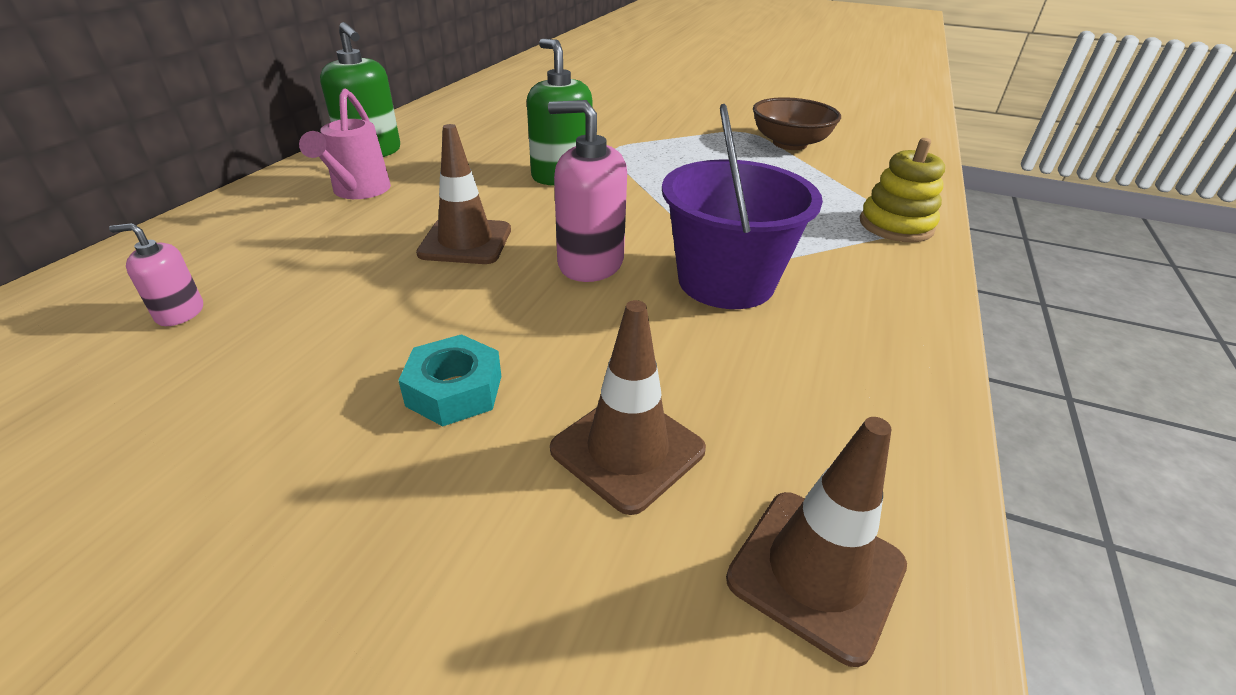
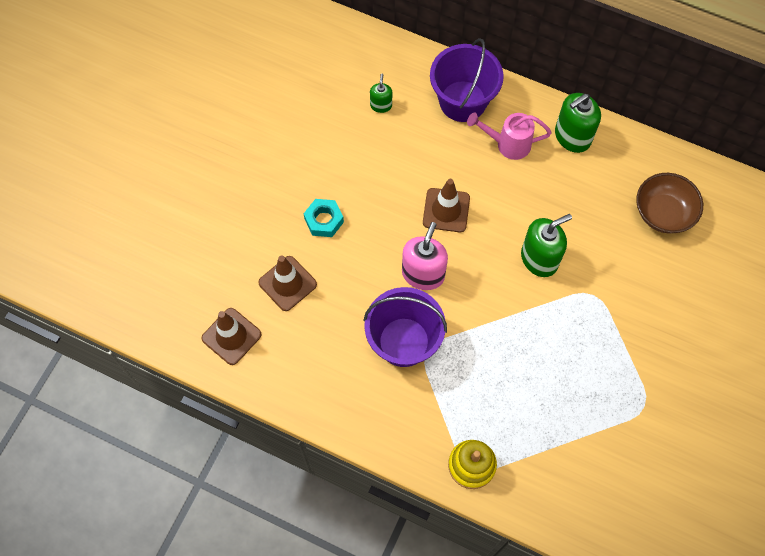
camera: 95 degrees right, 30 degrees up
pink soap dispenser [109,223,203,326] -> green soap dispenser [370,74,392,113]
brown bowl [753,97,841,150] -> brown bowl moved to [636,173,703,234]
none -> purple bucket [430,38,504,122]

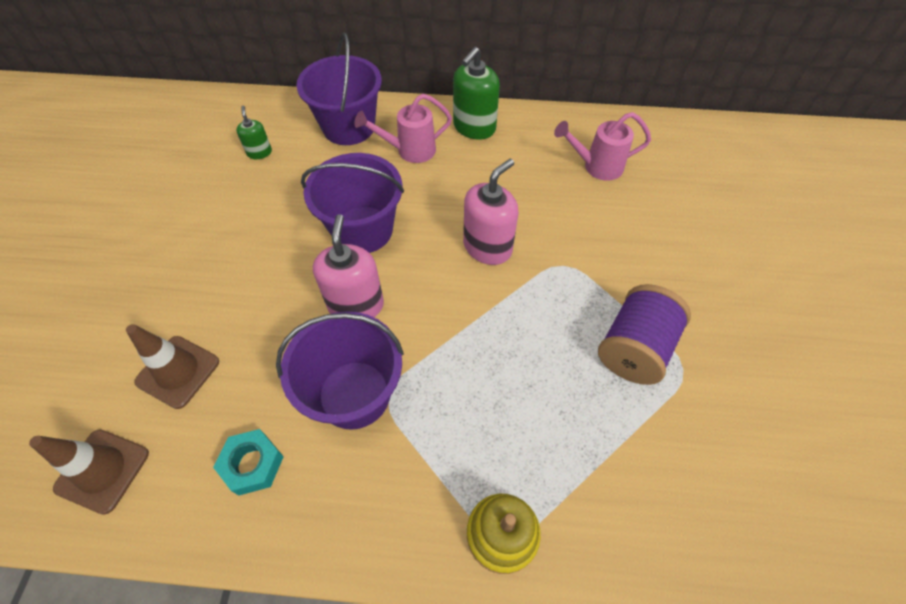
camera: 20 degrees left, 10 degrees down
turquoise nut [304,199,344,237] -> turquoise nut moved to [213,429,284,495]
brown traffic cone [423,179,470,232] -> purple bucket [301,153,404,253]
green soap dispenser [521,214,572,277] -> pink soap dispenser [463,159,518,265]
brown bowl [636,173,703,234] -> pink watering can [554,112,651,181]
none -> purple spool [598,284,691,385]

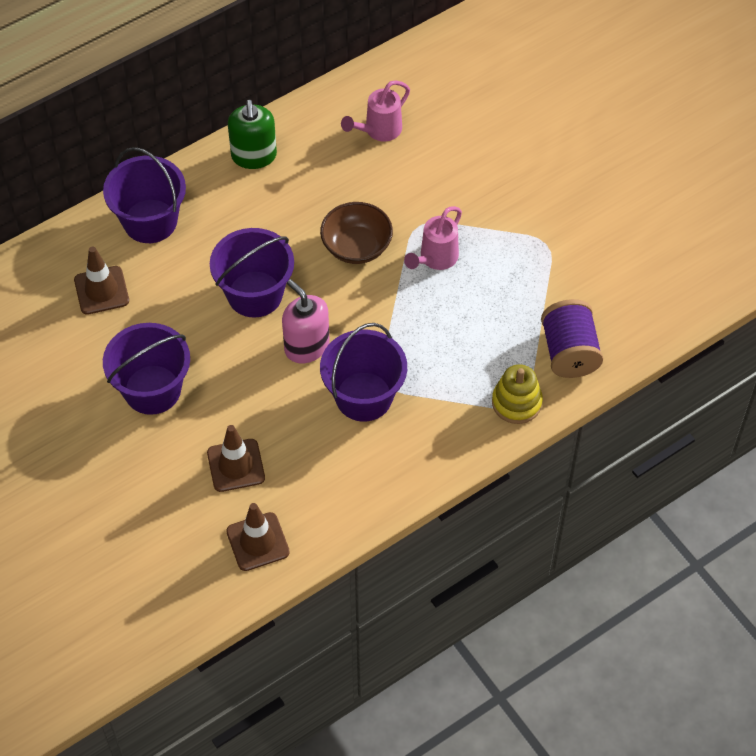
camera: 40 degrees left, 0 degrees up
turquoise nut [213,429,284,495] -> none
green soap dispenser [236,106,272,159] -> brown traffic cone [74,246,129,315]
pink watering can [354,94,452,163] -> pink watering can moved to [404,206,462,270]
pink soap dispenser [463,159,518,265] -> brown bowl [320,202,393,264]
purple spool [598,284,691,385] -> purple spool moved to [541,299,603,378]
none -> purple bucket [103,323,190,415]

